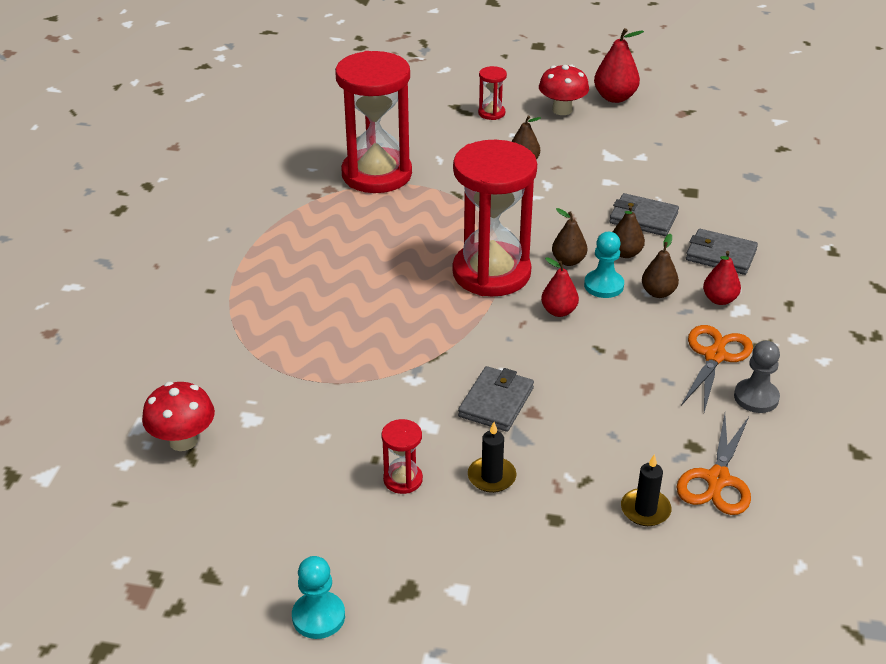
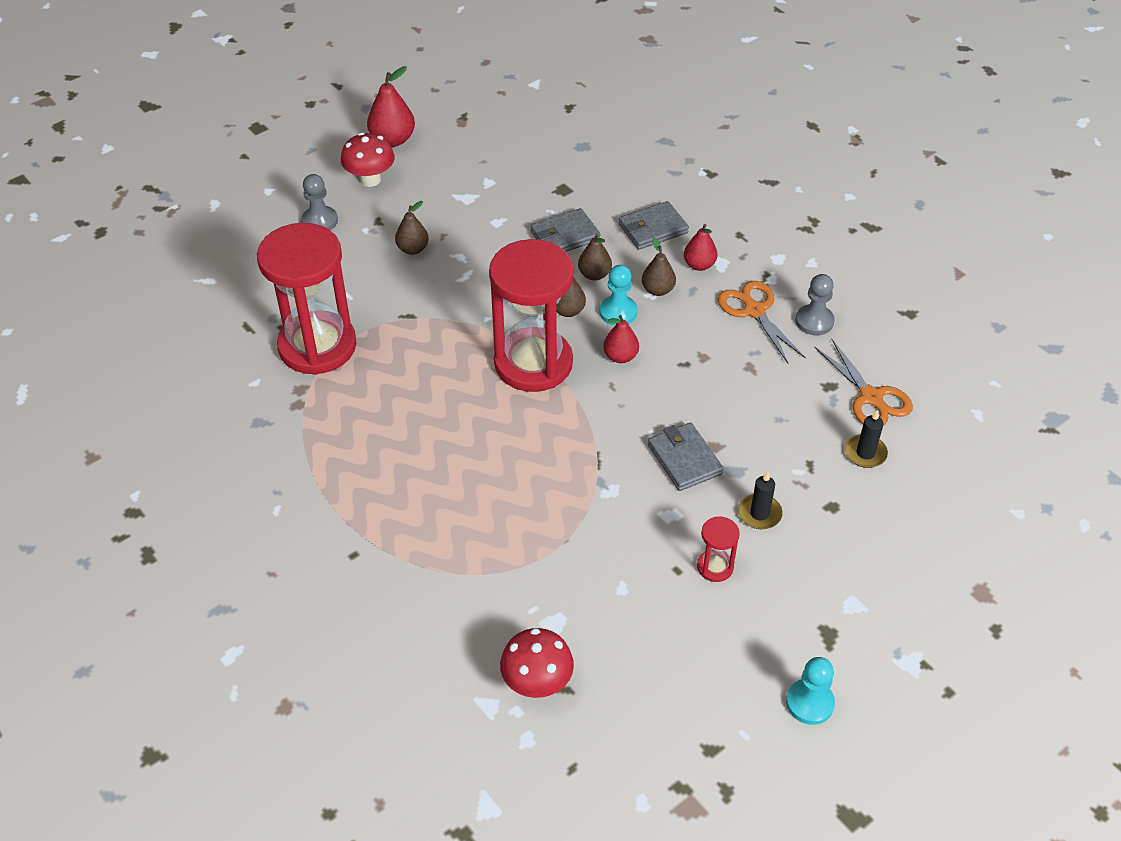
camera: 50 degrees left, 10 degrees up
red hourglass [478,66,507,120] -> grey pawn [302,174,338,230]

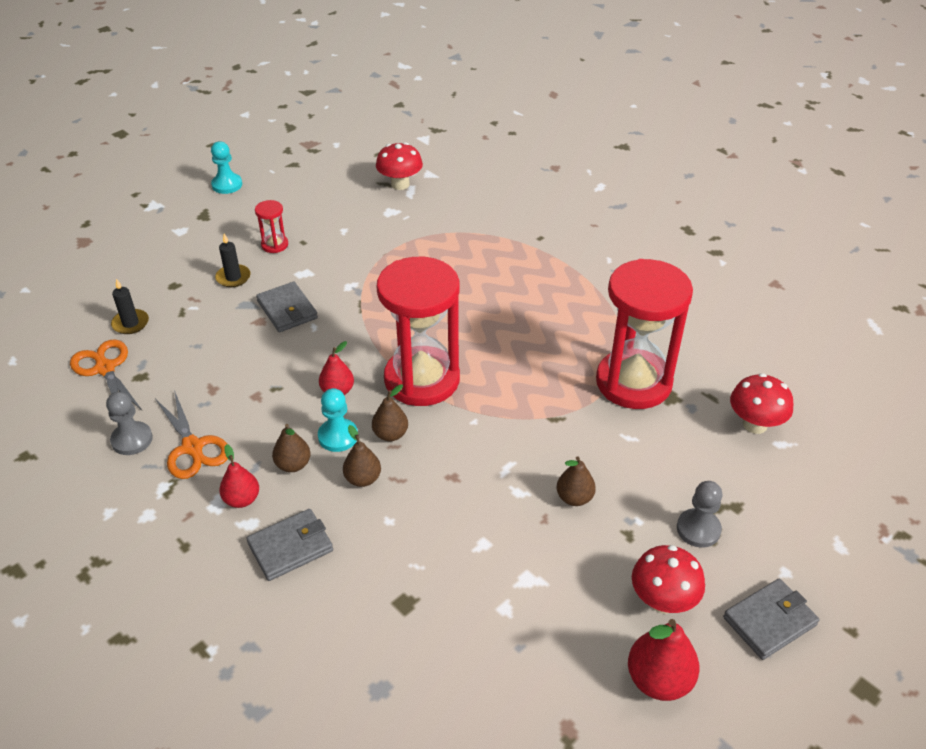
camera: 175 degrees right, 5 degrees down
grey wallet [530,208,601,252] -> grey wallet moved to [723,579,820,660]
none -> red mushroom [730,373,793,434]

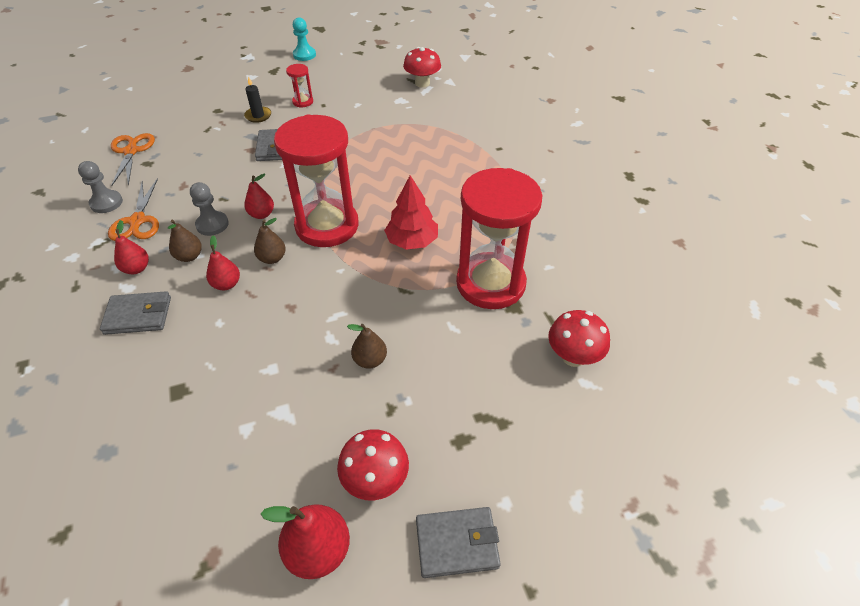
camera: 25 degrees right, 5 degrees up
black candle [111,279,149,334] -> none
turquoise pawn [318,388,358,452] -> none
brown pear [343,425,381,487] -> red pear [206,236,240,290]
grey pawn [677,481,722,548] -> grey pawn moved to [190,182,229,236]
none -> red tree [384,175,438,250]

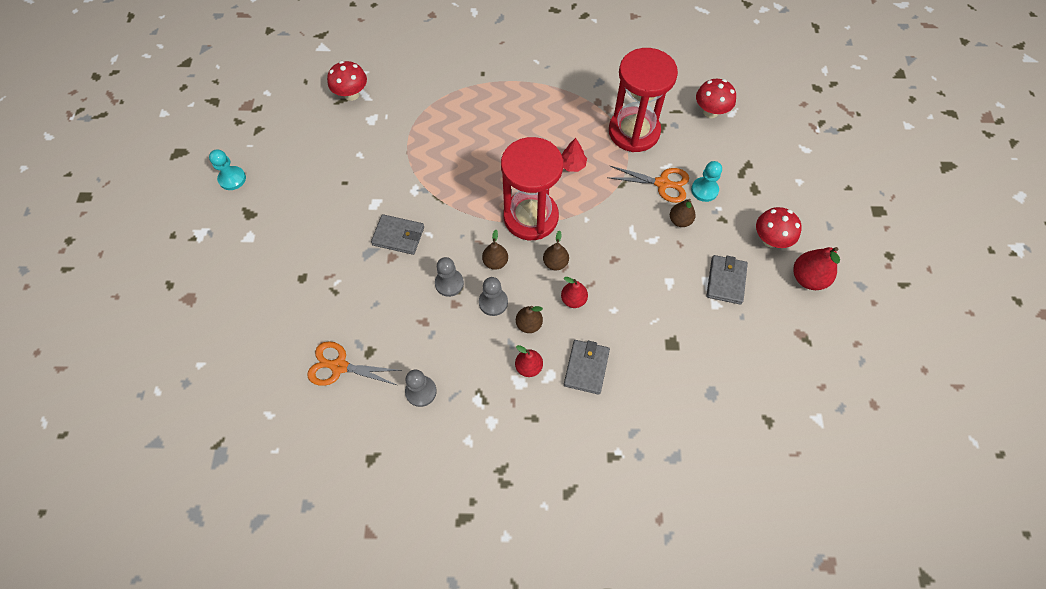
camera: 70 degrees left, 15 degrees up
orange scissors [108,178,159,241] -> orange scissors moved to [607,166,689,203]
black candle [244,76,271,123] -> none
red pear [244,174,274,219] -> brown pear [482,230,508,270]
red hourglass [286,64,313,108] -> none
red tree [384,175,438,250] -> red tree [562,138,587,172], size x0.64
grey wallet [416,507,501,578] -> grey wallet moved to [706,255,748,305]
none -> grey pawn [435,257,464,297]
none -> turquoise pawn [691,161,722,202]

